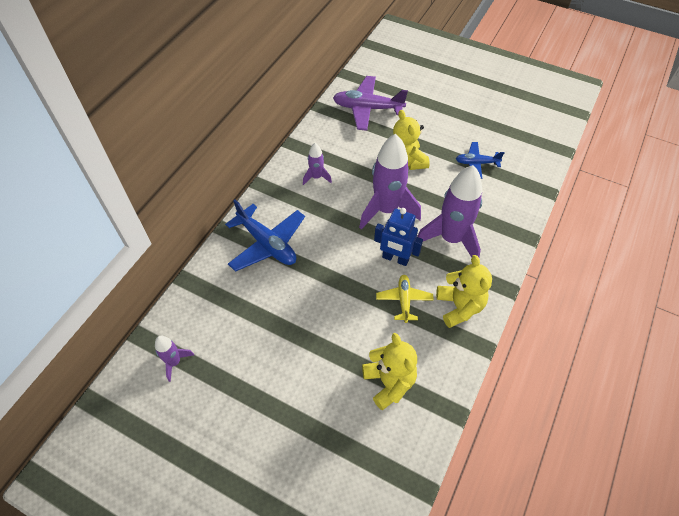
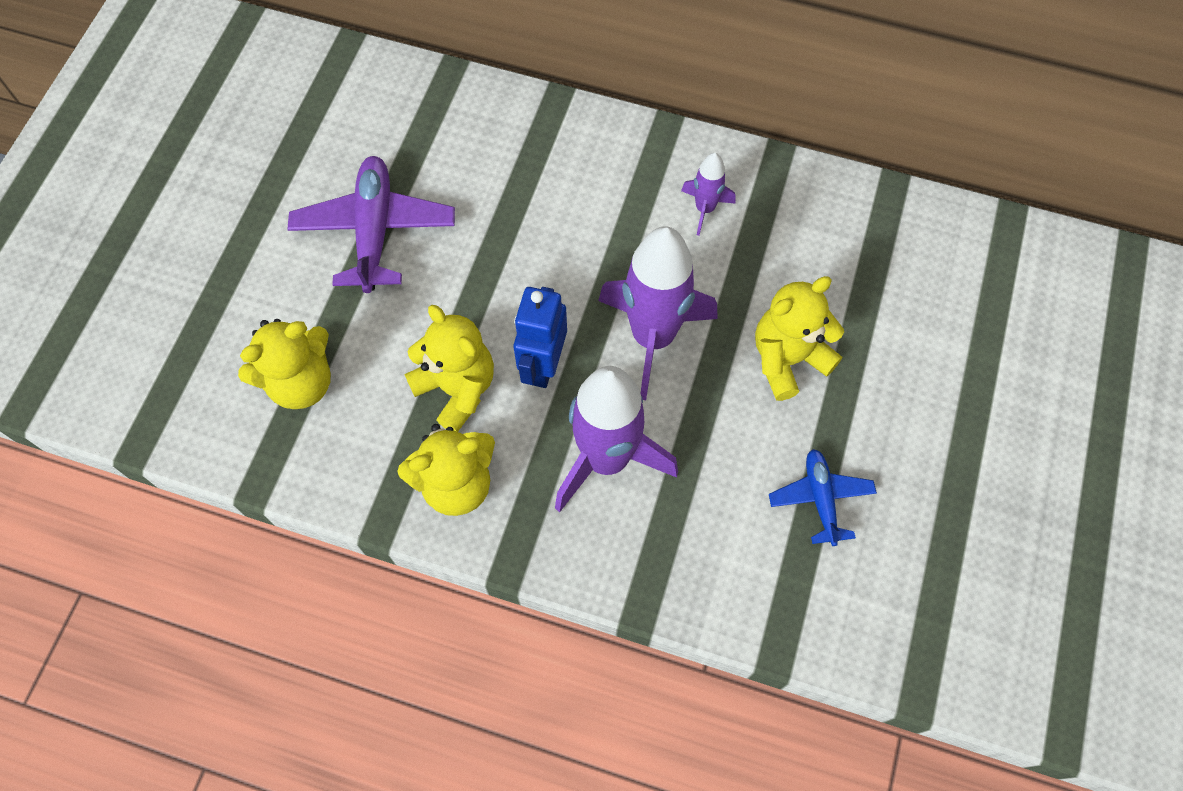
camera: 80 degrees right, 10 degrees up
purple rocket [155,336,194,382] -> none
blue plane [225,199,305,272] -> none
purple plane [333,76,408,131] -> purple plane moved to [287,156,455,293]
yellow plane [376,275,434,323] -> yellow teddy bear [405,305,494,432]

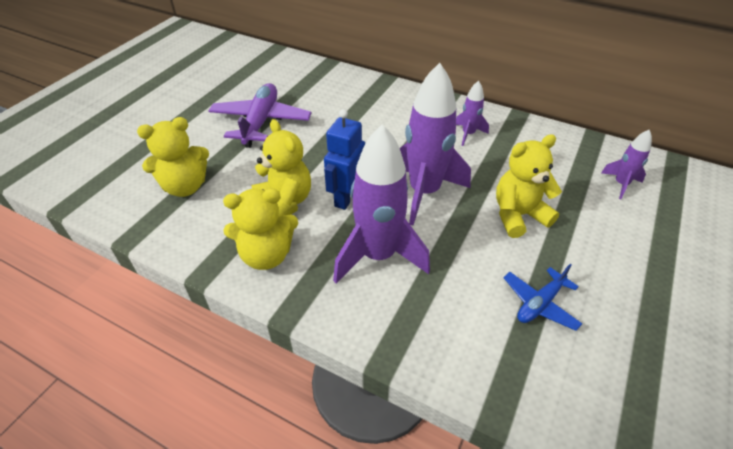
camera: 10 degrees right, 20 degrees down
blue plane [769,449,877,546] -> blue plane turned 135 degrees counterclockwise [503,264,582,331]
none -> purple rocket [601,130,652,199]

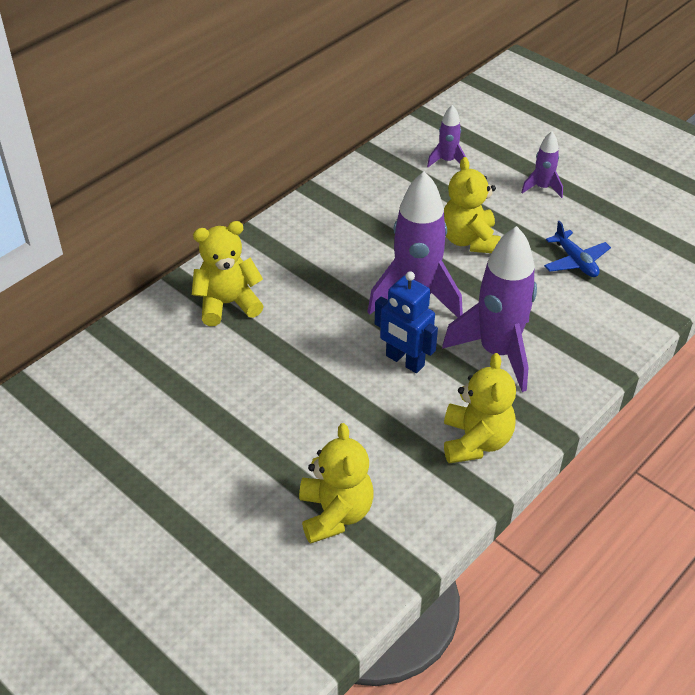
camera: 75 degrees left, 0 degrees up
purple plane [208,83,311,148] -> none
yellow teddy bear [251,119,311,217] -> yellow teddy bear moved to [192,221,264,326]
purple rocket [456,81,489,146] -> purple rocket moved to [521,132,563,198]

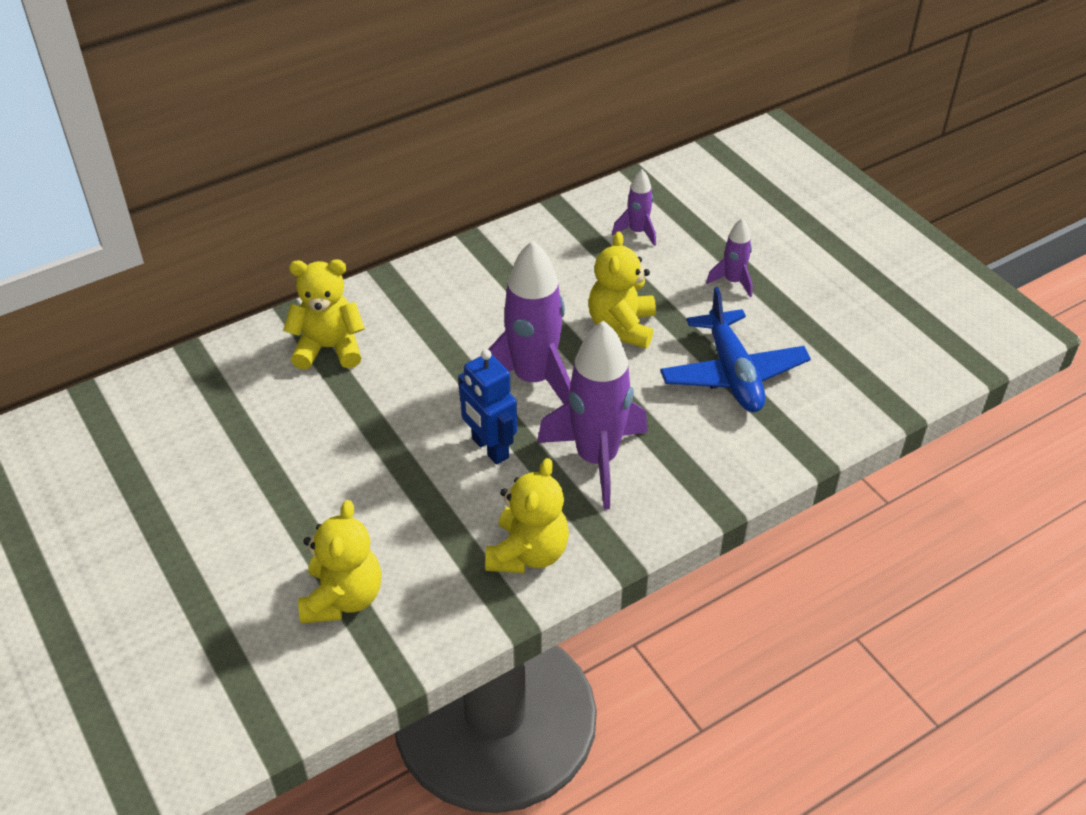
camera: 15 degrees right, 0 degrees up
blue plane [544,221,611,277] -> blue plane [660,287,811,412], size x1.72

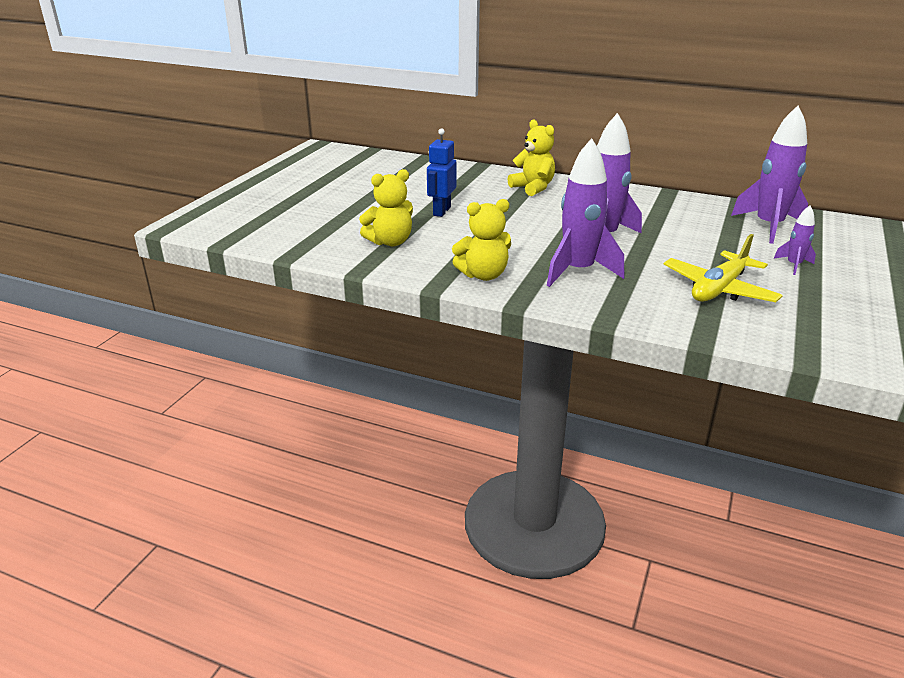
camera: 55 degrees right, 15 degrees down
blue robot [458,349,517,465] -> blue robot moved to [427,128,456,217]
yellow teddy bear [589,231,656,348] -> none
purple rocket [612,169,656,246] -> purple rocket [731,106,808,244], size x2.07
blue plane [660,287,811,412] -> yellow plane [664,234,783,302]

